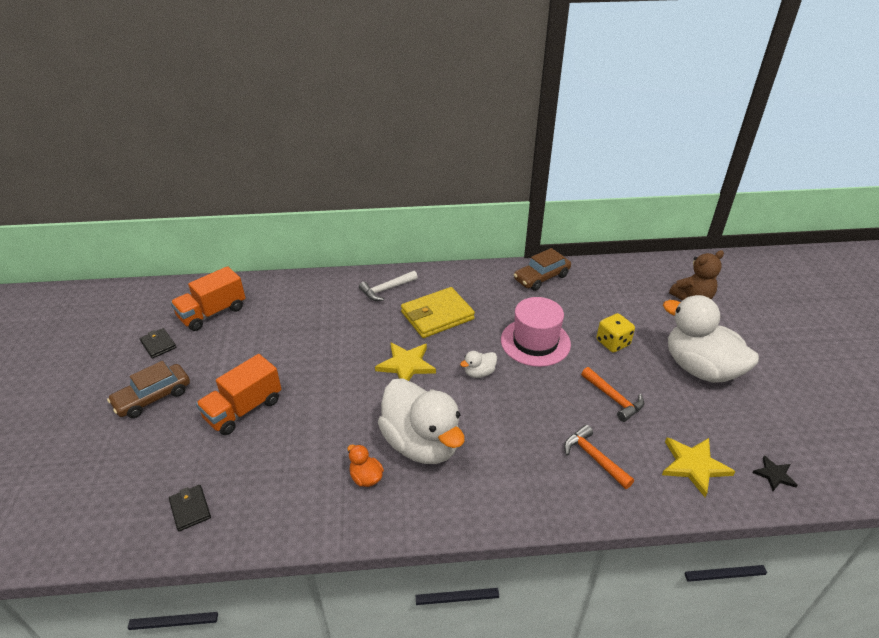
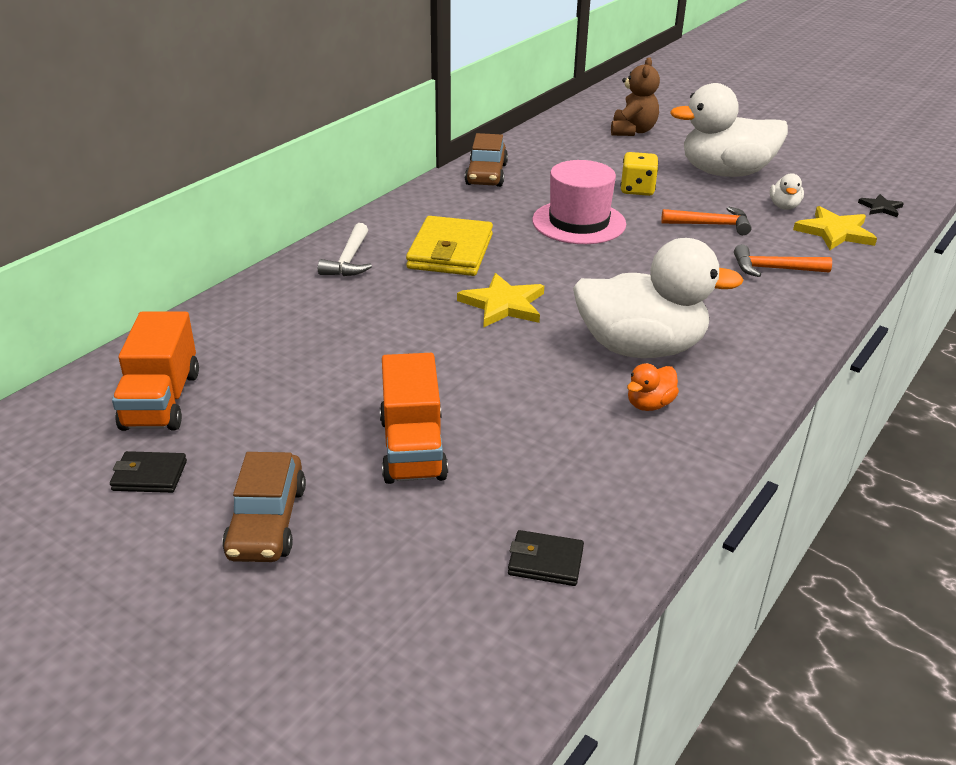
camera: 50 degrees left, 5 degrees down
orange duck [347,444,384,487] -> orange duck turned 45 degrees counterclockwise [627,363,679,411]
white duck [460,351,497,378] -> white duck moved to [770,173,804,210]

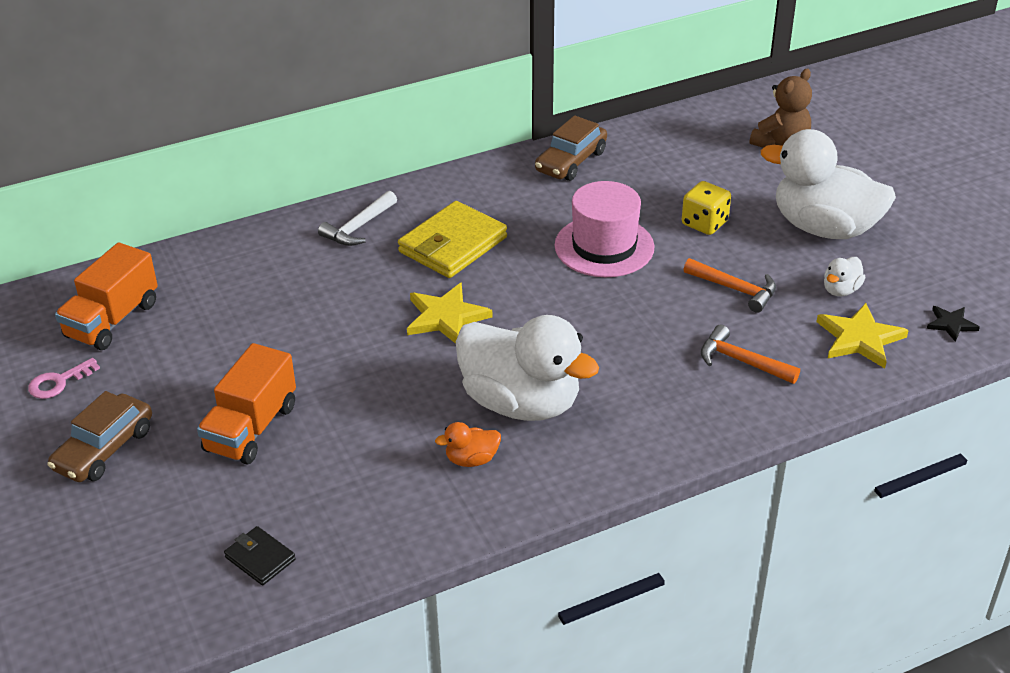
camera: 30 degrees right, 5 degrees up
black wallet [110,451,187,493] -> pink key [28,358,100,399]

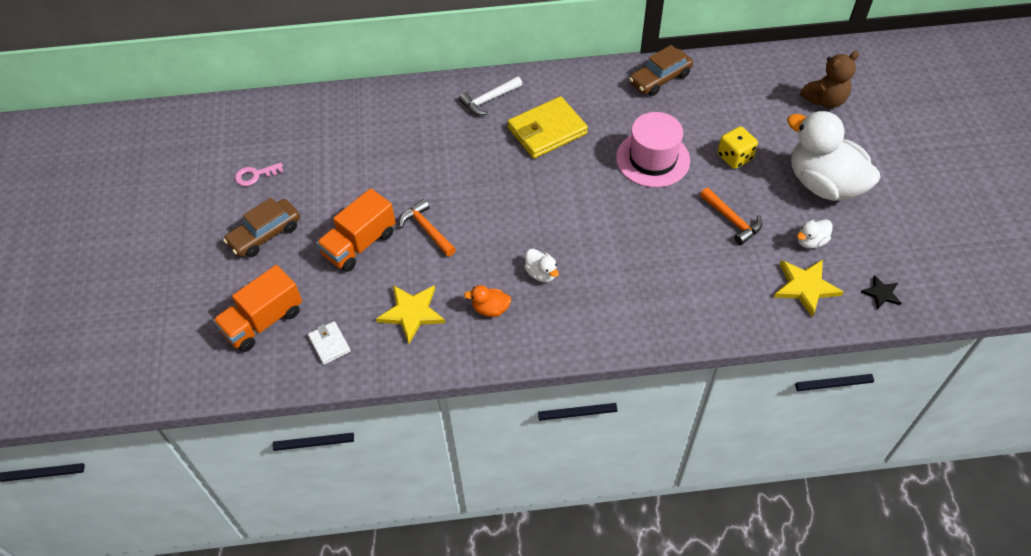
camera: 20 degrees right, 15 degrees up
orange truck [55,242,158,350] -> orange truck moved to [213,265,302,352]
black wallet [224,526,296,585] -> white wallet [308,321,351,365]
yellow star [407,283,492,344] -> yellow star moved to [376,285,445,344]
white duck [456,315,599,421] -> white duck [524,249,559,282], size x0.41
orange hammer [701,324,800,384] -> orange hammer moved to [399,199,456,257]

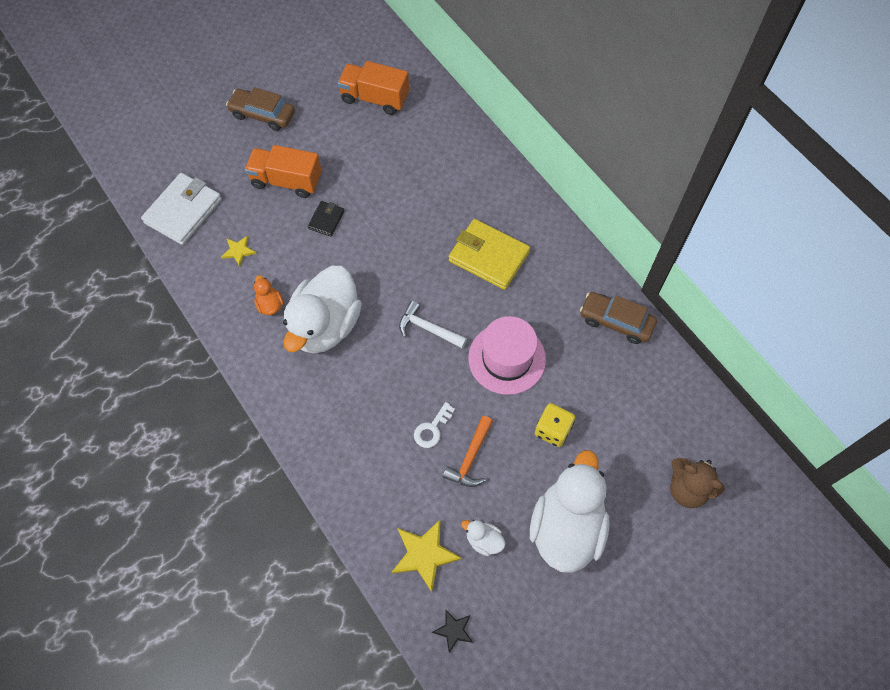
camera: 60 degrees right, 10 degrees up
orange truck [213,265,302,352] -> orange truck moved to [337,61,409,115]
pink key [235,163,283,186] -> none
white wallet [308,321,351,365] -> white wallet [141,173,222,245], size x1.97
yellow star [376,285,445,344] -> yellow star [221,235,257,267], size x0.57
orange hammer [399,199,456,257] -> black wallet [308,201,344,237]
white hammer [459,76,522,115] -> white hammer moved to [399,301,467,348]
white duck [524,249,559,282] -> white duck [283,266,362,353], size x2.45
none -> white key [414,402,455,448]

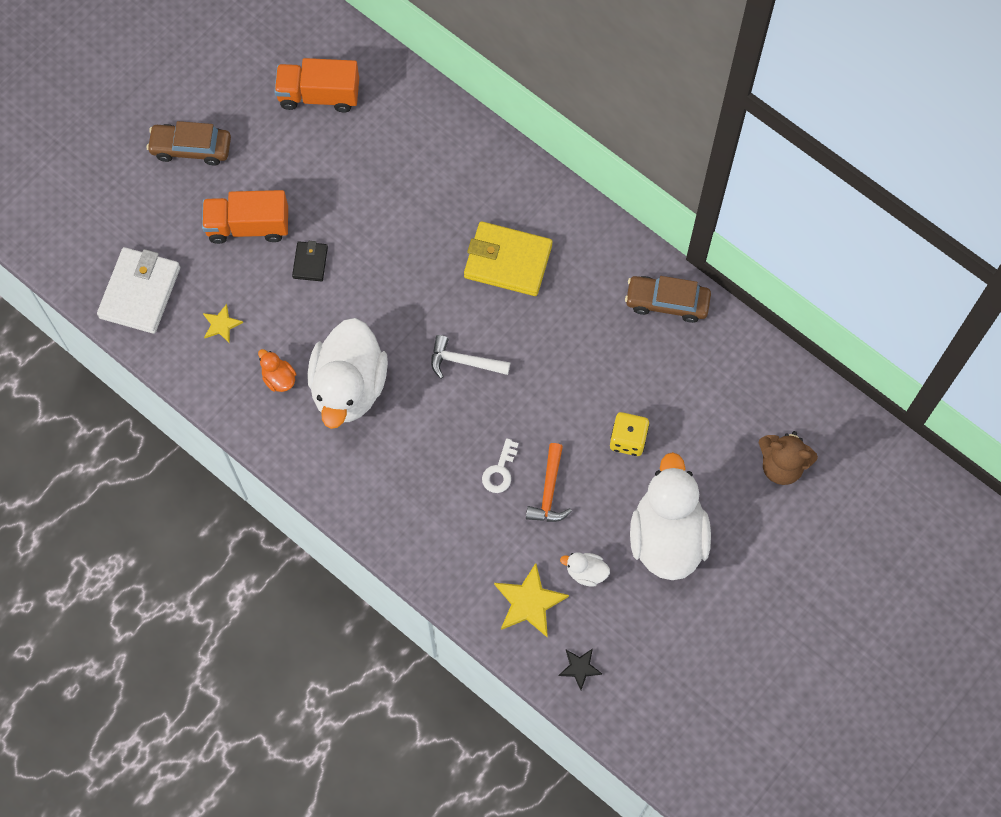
camera: 15 degrees left, 5 degrees up
pink hat [468,316,546,395] -> none

